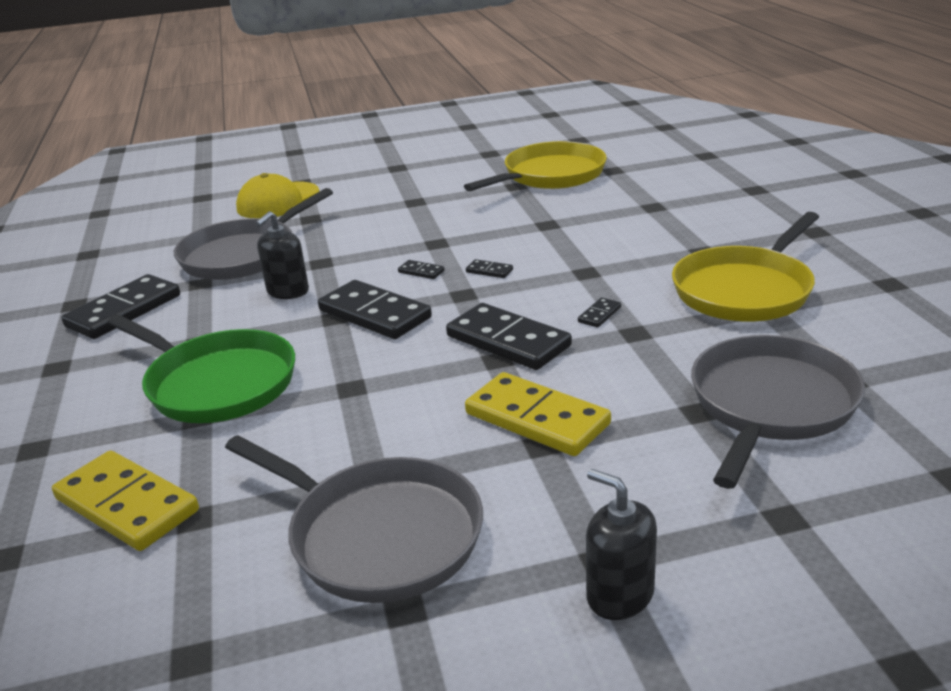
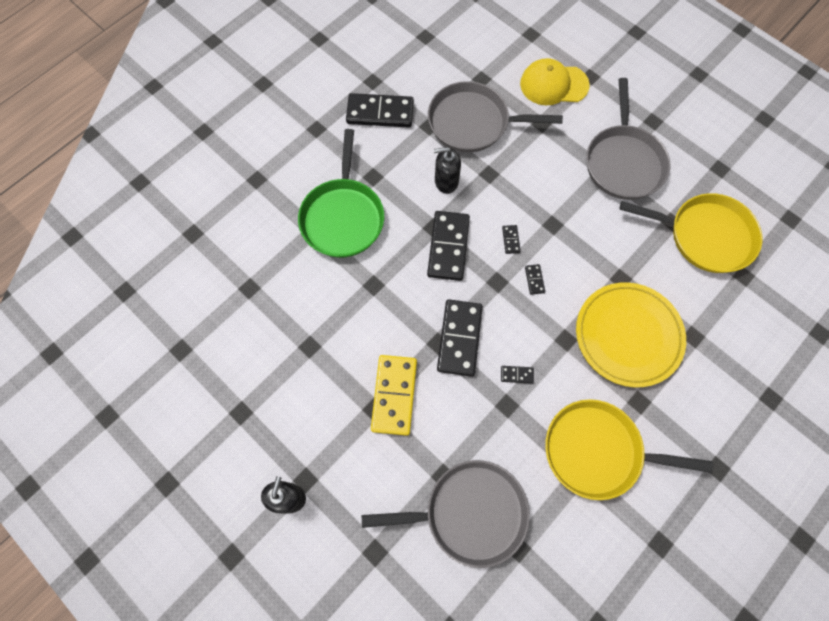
camera: 55 degrees right, 40 degrees up
yellow domino [52,451,199,551] -> none
grey pan [225,435,483,603] -> grey pan moved to [586,78,670,200]
none -> yellow plate [576,282,686,387]

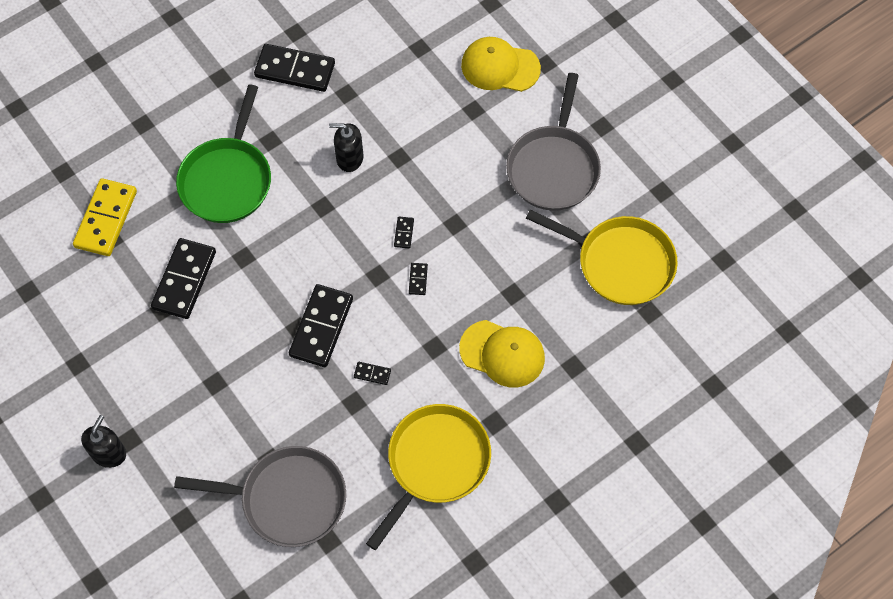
camera: 10 degrees right, 5 degrees down
yellow domino [371,355,417,436] -> yellow domino moved to [73,178,137,256]
black domino [427,211,470,281] -> black domino moved to [151,238,216,319]
grey pan [428,81,563,152] -> none
yellow pan [545,399,713,500] -> yellow pan turned 105 degrees clockwise [366,404,491,550]
yellow plate [576,282,686,387] -> yellow cap [459,320,545,387]

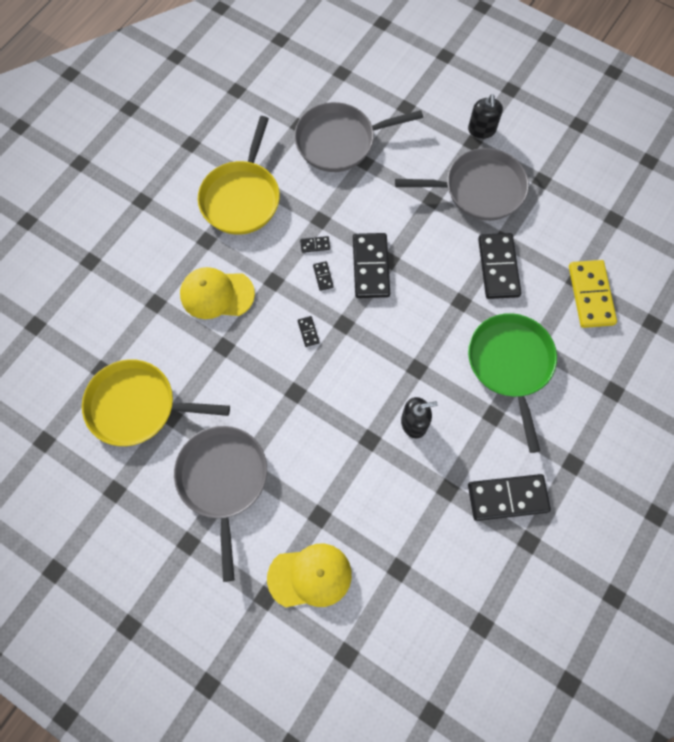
camera: 160 degrees right, 5 degrees up
black domino [394,216,414,248] -> black domino moved to [313,261,334,291]
none -> grey pan [395,148,529,221]

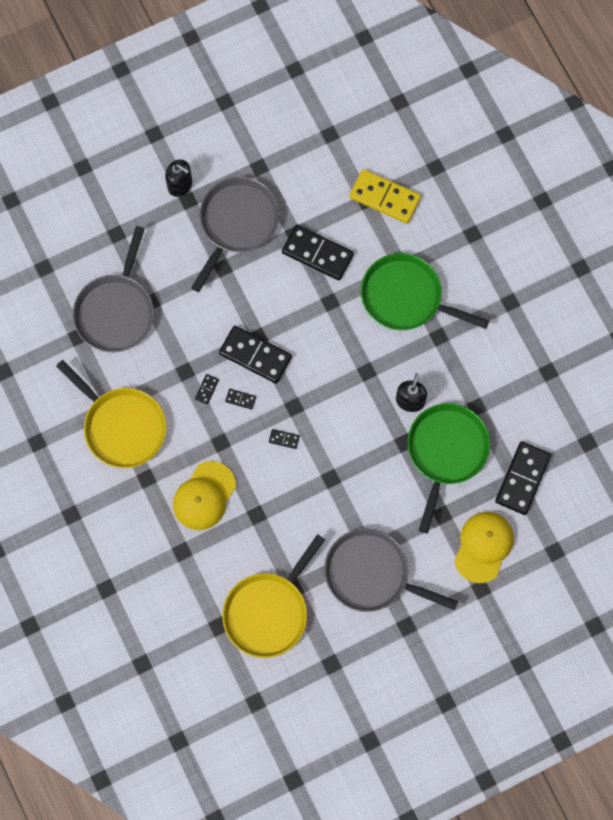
camera: 60 degrees left, 5 degrees up
black domino [468,474,551,521] -> black domino moved to [495,441,551,515]
none -> green pan [407,403,490,533]

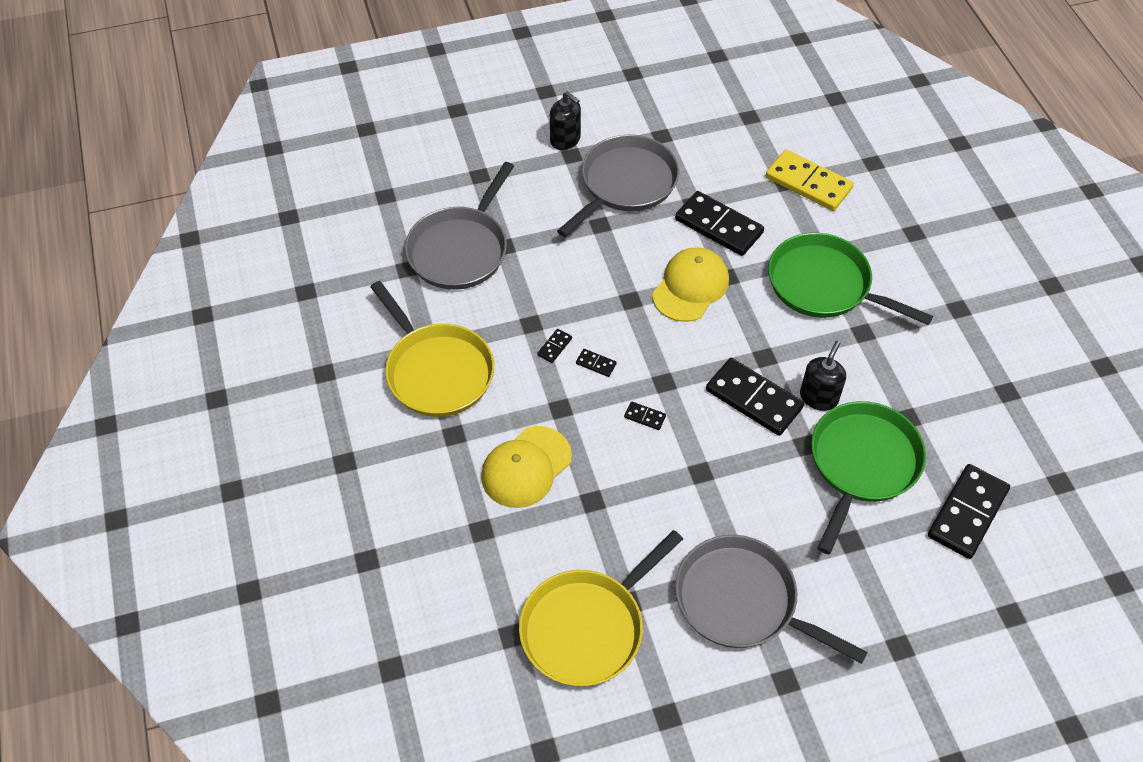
camera: 10 degrees right, 20 degrees down
black domino [219,325,292,384] -> black domino moved to [706,358,804,436]
yellow cap [454,512,514,583] -> yellow cap moved to [652,247,729,322]

